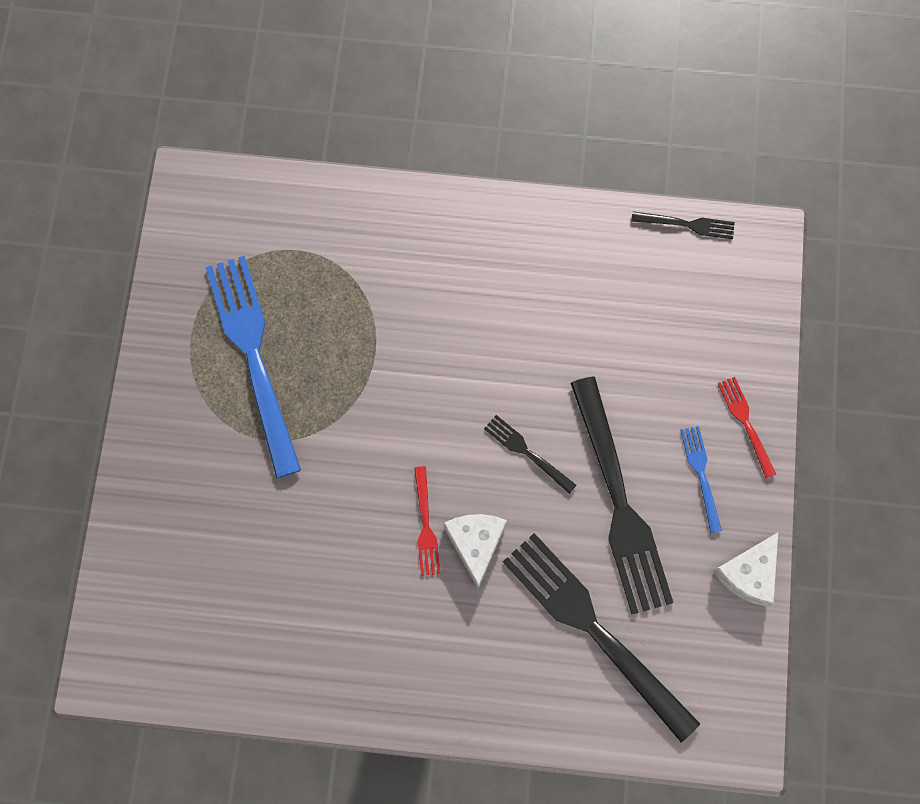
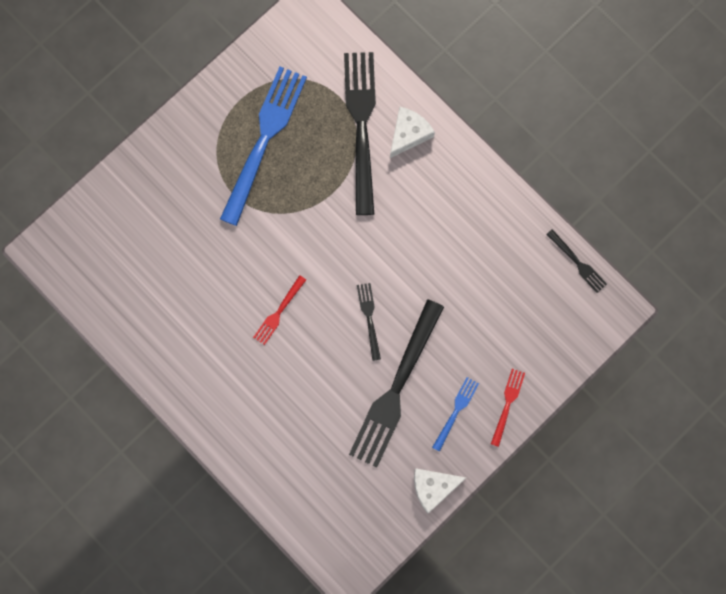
camera: 40 degrees right, 5 degrees up
white cheese [443,514,507,589] -> white cheese moved to [390,106,435,158]
black fork [503,533,700,743] -> black fork moved to [344,52,376,215]

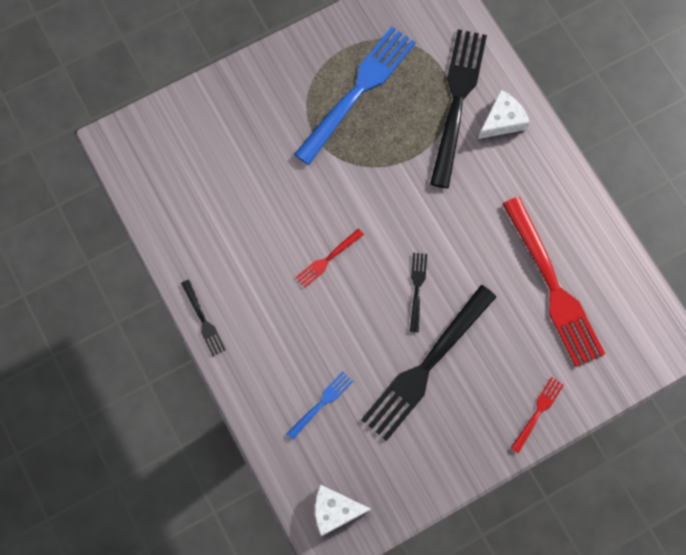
camera: 15 degrees right, 5 degrees down
white cheese [414,468,466,513] -> white cheese moved to [315,485,371,536]
blue fork [432,377,479,452] -> blue fork moved to [286,372,353,440]
black fork [546,229,607,293] -> black fork moved to [181,280,226,356]
none -> red fork [503,197,605,367]

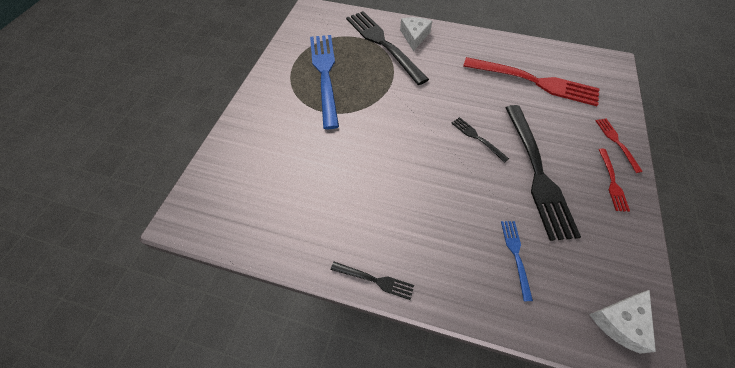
camera: 45 degrees left, 15 degrees down
red fork [295,228,364,288] -> red fork moved to [599,149,630,212]

